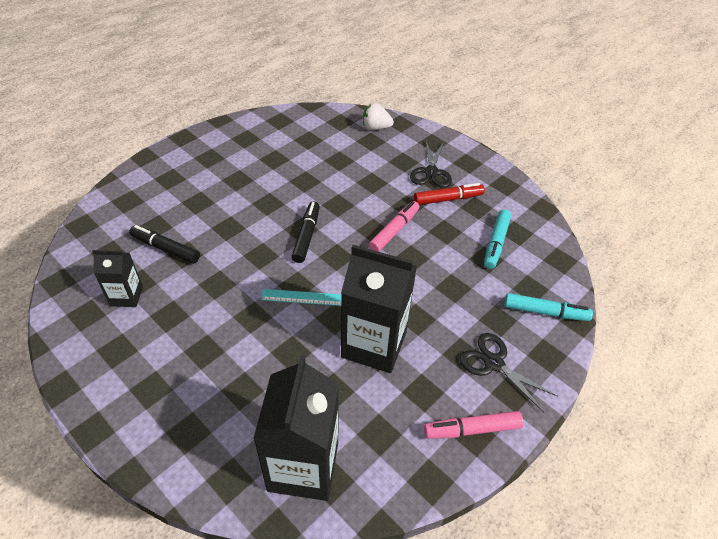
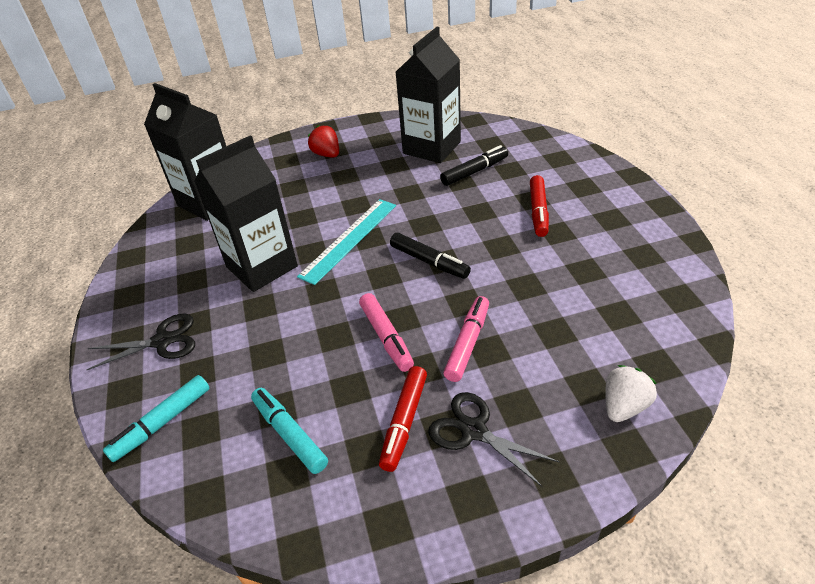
camera: 125 degrees right, 5 degrees down
black carton [92,250,143,307] -> black carton [396,27,461,163], size x1.90
turquoise ruler [261,289,341,306] -> turquoise ruler [297,199,396,285], size x1.51
pink marker [424,411,523,439] -> pink marker moved to [443,296,489,382]
none -> red strawberry [308,125,339,157]
none -> red marker [530,175,549,237]

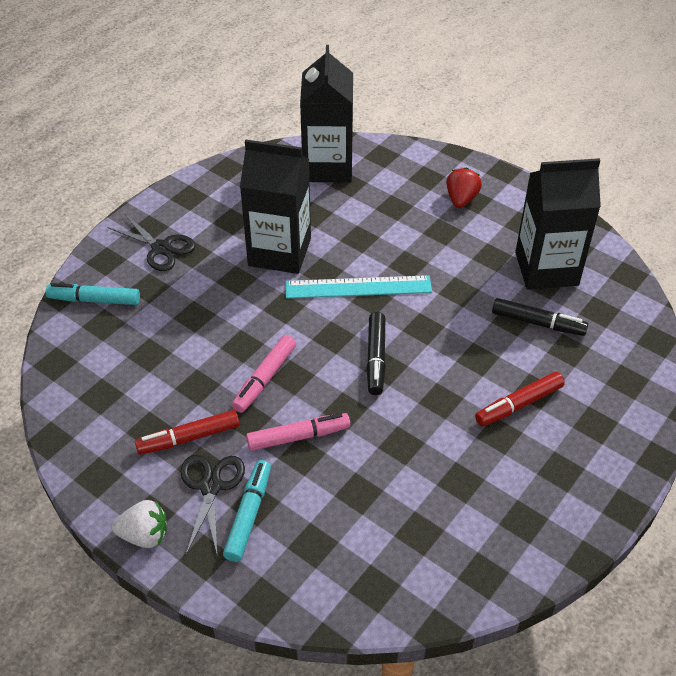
camera: 50 degrees right, 5 degrees up
turquoise marker [251,388,328,474] -> turquoise marker moved to [223,460,271,562]
white strawberry [605,365,657,422] -> white strawberry moved to [112,500,167,548]

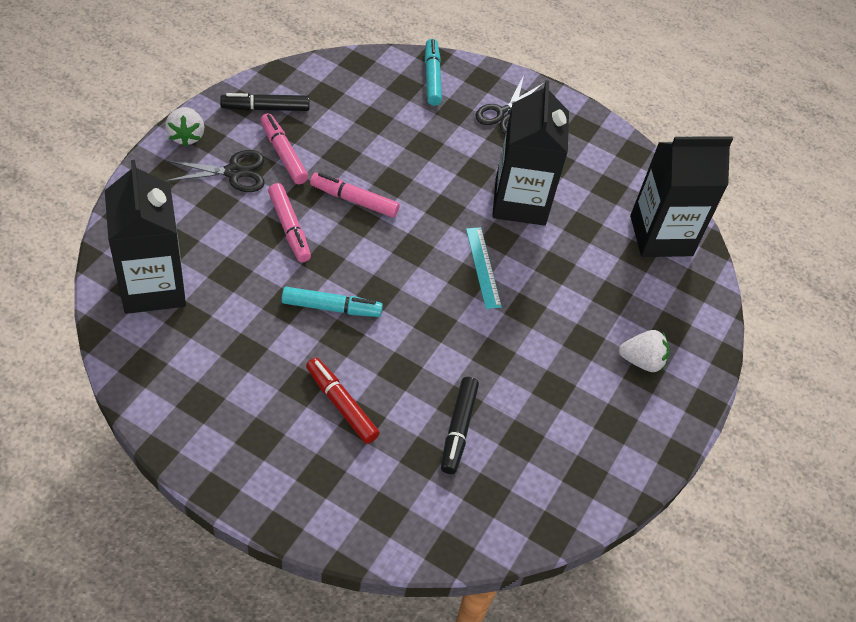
camera: 75 degrees right, 5 degrees up
red marker [135,410,240,455] -> pink marker [260,113,308,184]
turquoise marker [223,460,271,562] -> turquoise marker moved to [282,287,383,317]
turquoise ruler [285,275,432,299] -> turquoise ruler [466,227,502,309], size x0.66
black marker [366,312,386,395] -> black marker moved to [220,93,310,111]
red strawberry [446,167,482,208] -> white strawberry [619,330,669,372]
black carton [515,158,601,290] -> black carton moved to [105,160,186,314]

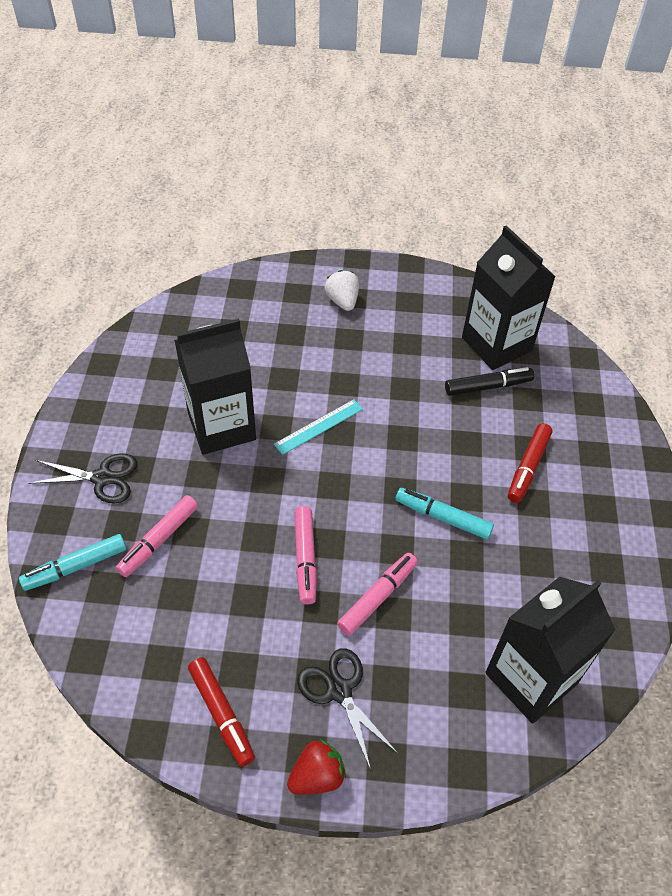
camera: 110 degrees left, 0 degrees up
white strawberry [165,107,204,147] -> red strawberry [287,739,346,795]
black marker [220,93,310,111] -> red marker [188,657,255,767]
pink marker [260,113,308,184] -> pink marker moved to [116,495,198,577]
turquoise marker [282,287,383,317] -> turquoise marker turned 45 degrees counterclockwise [396,488,494,539]
black carton [630,136,733,257] -> black carton moved to [462,225,556,370]

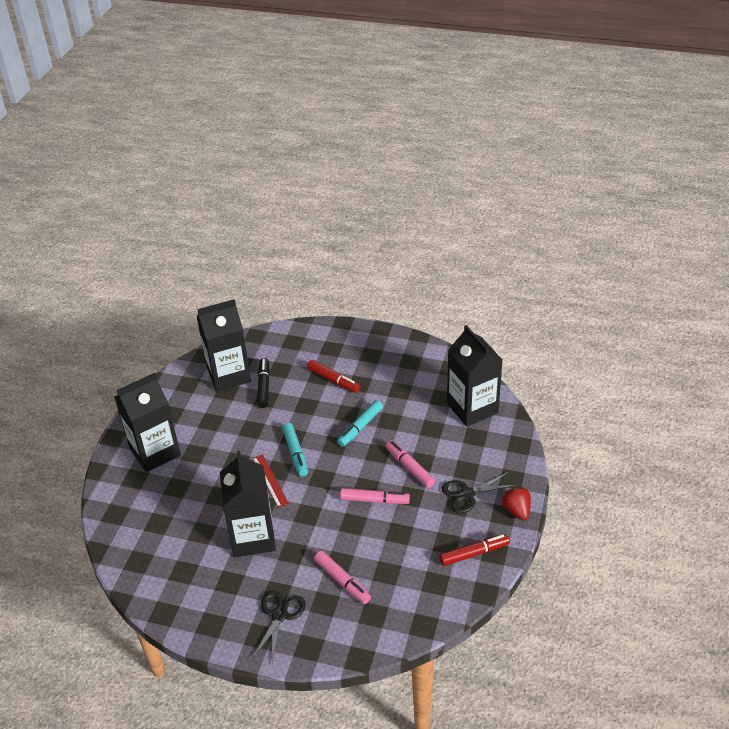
camera: 75 degrees left, 10 degrees down
turquoise marker [19,534,127,591] -> turquoise marker moved to [282,423,308,477]
turquoise ruler [274,399,363,455] -> red ruler [253,454,289,508]
white strawberry [324,270,359,311] -> black carton [114,373,181,472]

